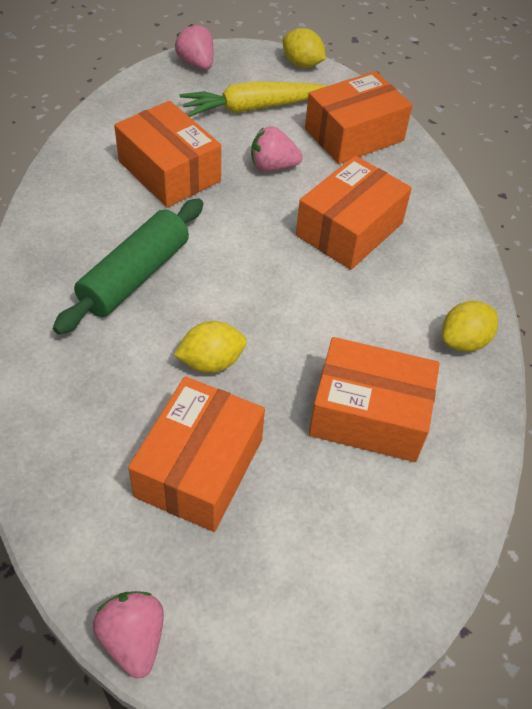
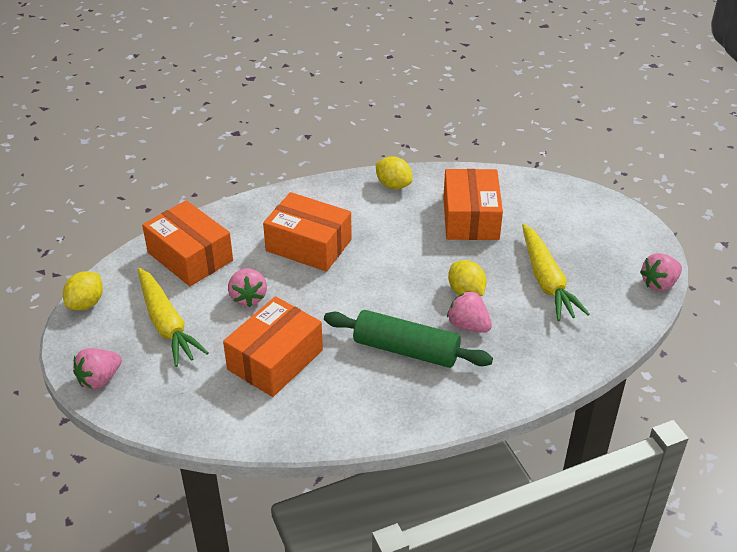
camera: 100 degrees left, 10 degrees down
orange box [128,376,265,532] -> yellow carrot [522,224,590,321]
none -> pink strawberry [447,291,492,333]

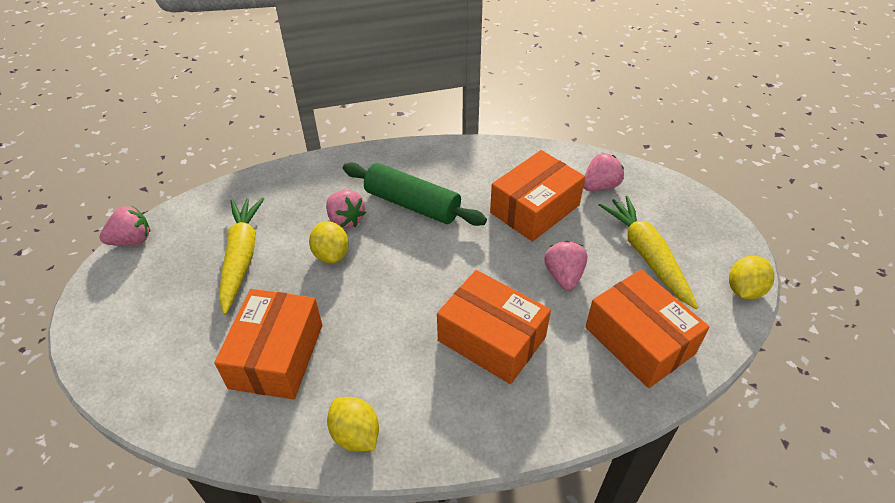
camera: 170 degrees left, 5 degrees up
pink strawberry [73,348,122,390] -> pink strawberry moved to [583,153,624,191]

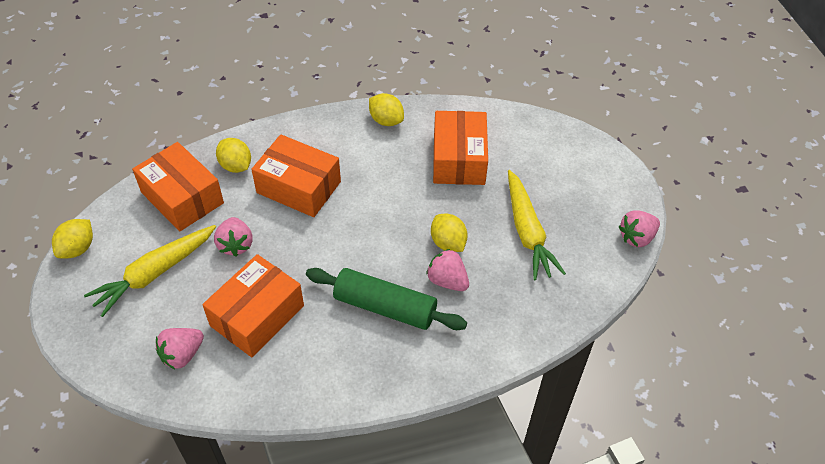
camera: 170 degrees right, 5 degrees up
yellow carrot [599,196,698,309] -> yellow carrot turned 75 degrees clockwise [84,225,216,317]
none -> yellow lemon [216,138,251,173]

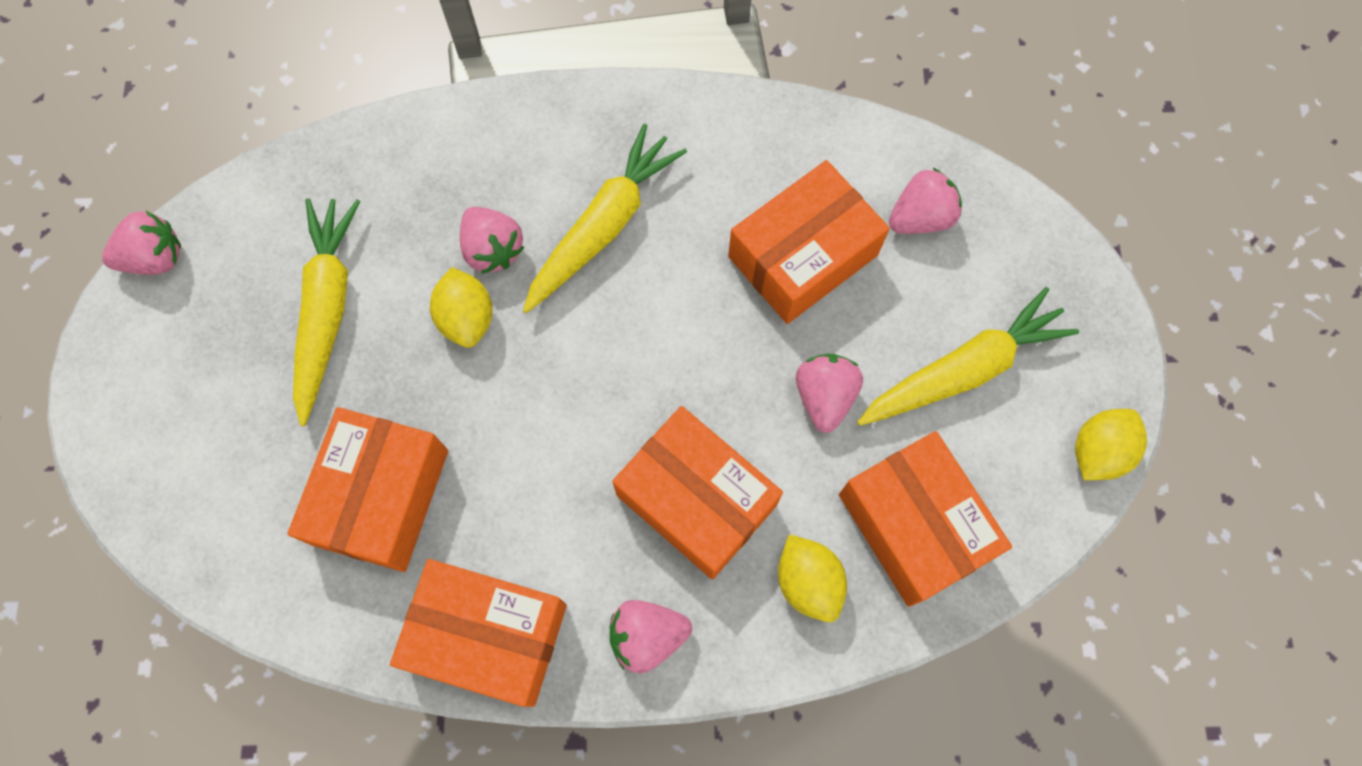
camera: 165 degrees left, 20 degrees up
green rolling pin [306,268,467,330] -> yellow carrot [523,124,687,313]
yellow lemon [369,93,404,126] -> orange box [390,559,567,707]
none -> pink strawberry [610,600,692,674]

